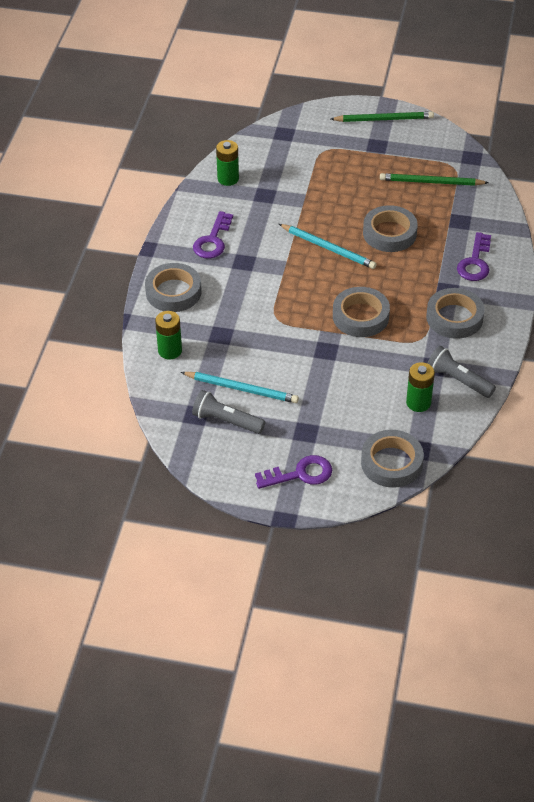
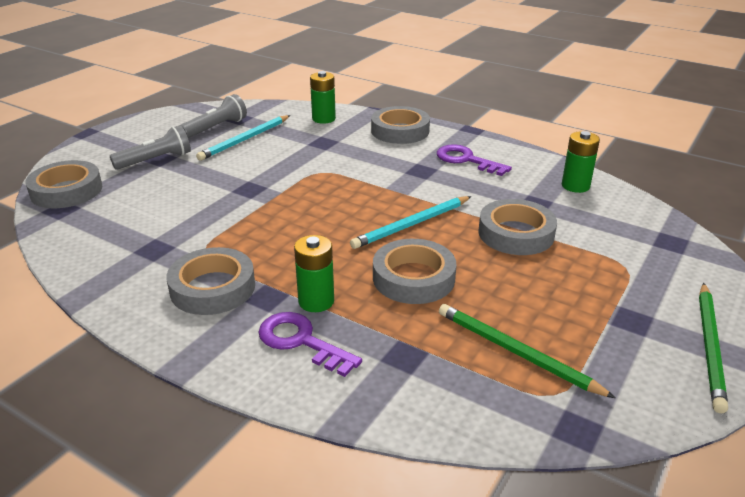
camera: 110 degrees right, 15 degrees down
purple key [255,455,332,489] -> none
grey tape [333,287,390,337] -> grey tape moved to [478,199,557,255]
green pencil [380,173,488,186] -> green pencil turned 75 degrees counterclockwise [439,304,615,398]
green battery [406,362,435,412] -> green battery moved to [294,235,334,312]
grey flashlight [427,346,496,398] -> grey flashlight moved to [110,125,191,170]

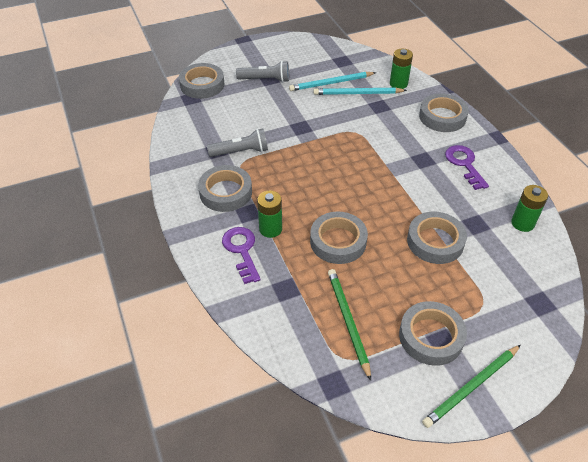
camera: 35 degrees right, 15 degrees up
grey flashlight [181,94,247,138] -> grey flashlight moved to [207,129,268,157]
turquoise pencil [350,196,472,249] -> turquoise pencil moved to [313,87,407,95]
none -> grey tape [399,301,467,366]

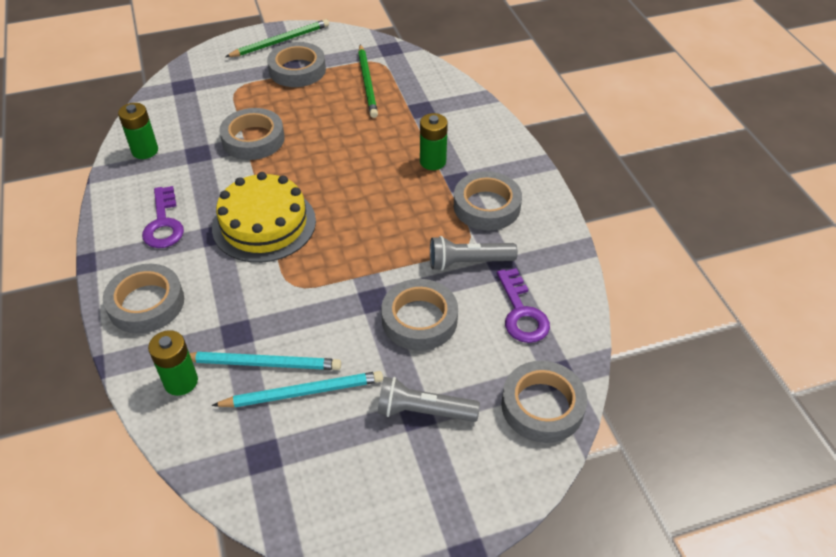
camera: 175 degrees left, 0 degrees up
purple key [222,227,261,284] -> purple key moved to [497,268,550,343]
grey tape [310,212,368,264] -> grey tape moved to [381,279,458,351]
none -> yellow cake [212,172,316,263]

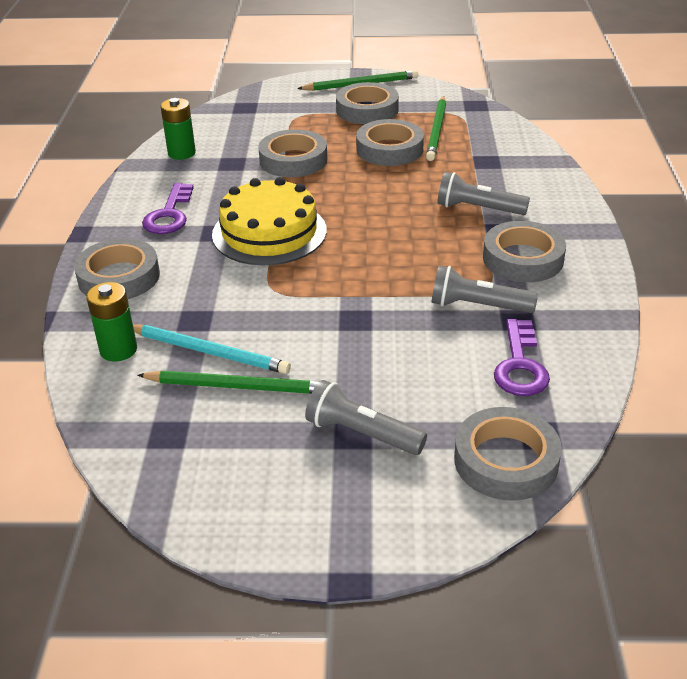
camera: 20 degrees right, 10 degrees down
turquoise pencil [212,371,383,407] -> green pencil [138,371,320,394]
grey tape [381,279,458,351] -> grey tape moved to [356,119,424,166]
green battery [420,113,448,170] -> grey flashlight [437,172,530,215]

